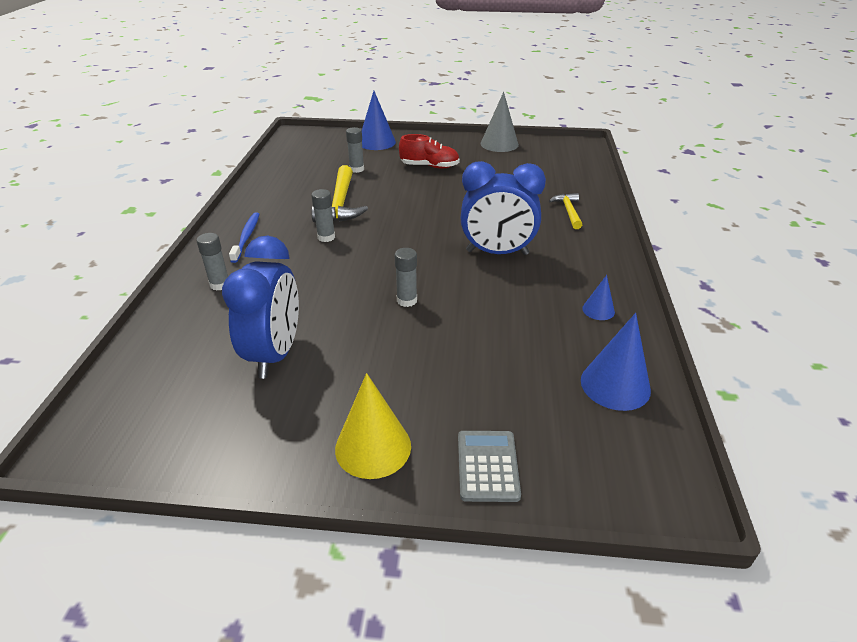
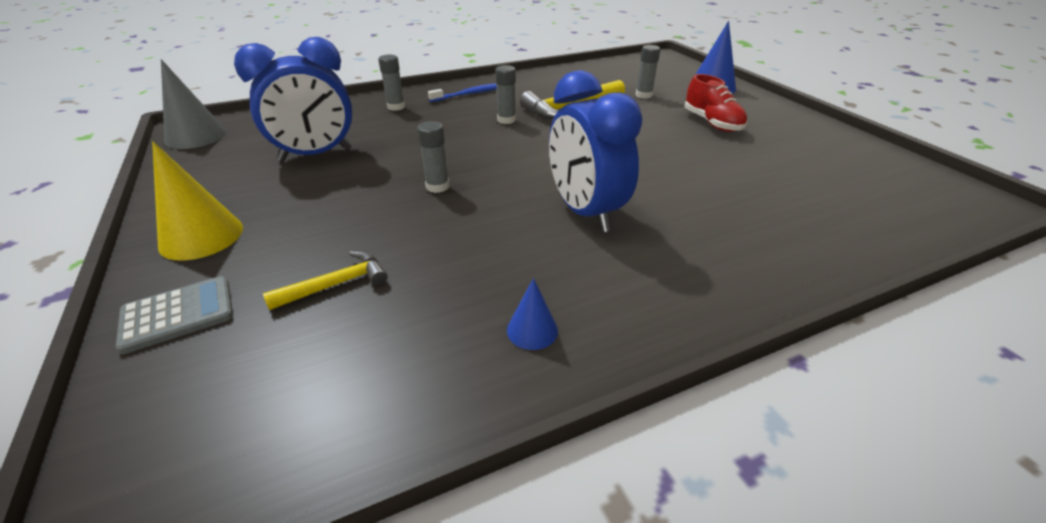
camera: 60 degrees right, 0 degrees up
grey cone [480,92,519,152] -> grey cone moved to [161,59,227,149]
yellow hammer [549,193,582,229] -> yellow hammer moved to [263,251,388,310]
blue cone [581,313,651,411] -> none

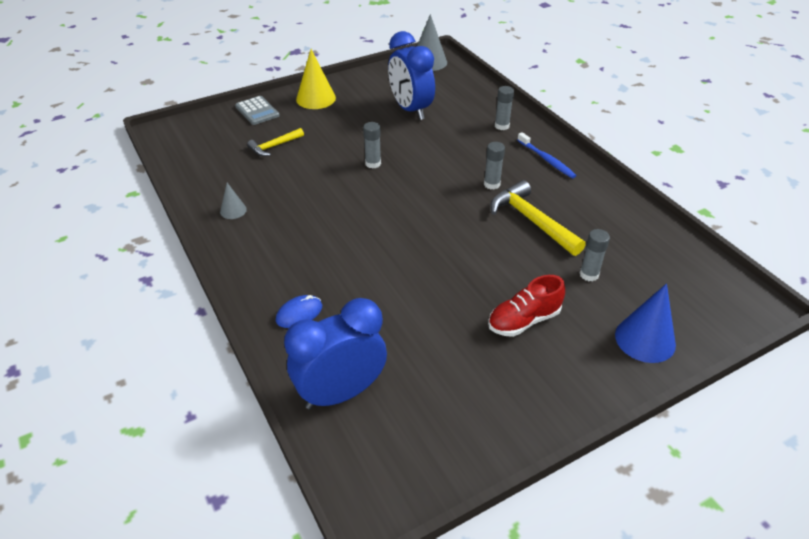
camera: 85 degrees right, 5 degrees up
yellow hammer [263,251,388,310] -> yellow hammer turned 90 degrees clockwise [247,128,304,156]
blue cone [507,278,558,350] -> grey cone [220,183,247,219]
blue clock [549,70,643,233] -> blue clock moved to [284,298,387,409]
none -> blue mouse [276,295,322,328]

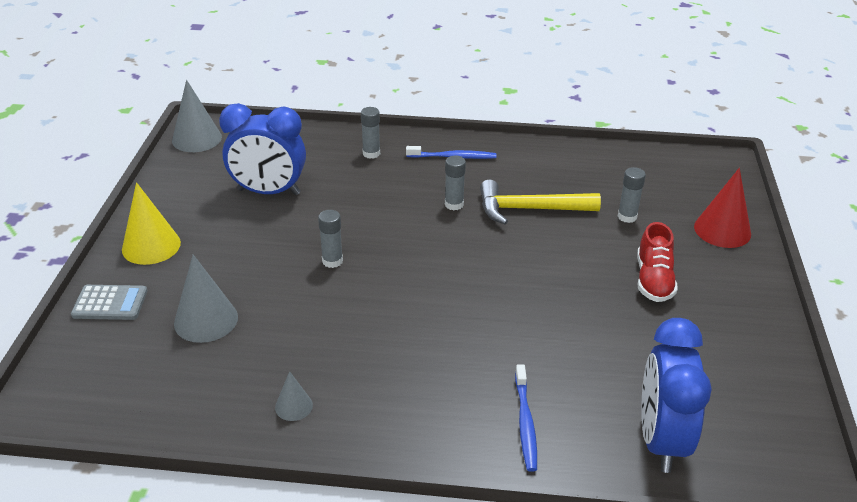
camera: 55 degrees left, 5 degrees down
yellow hammer [247,128,304,156] -> grey cone [174,254,238,343]
blue mouse [276,295,322,328] -> blue toothbrush [515,364,537,472]
blue cone [615,283,676,363] -> red cone [694,168,751,248]

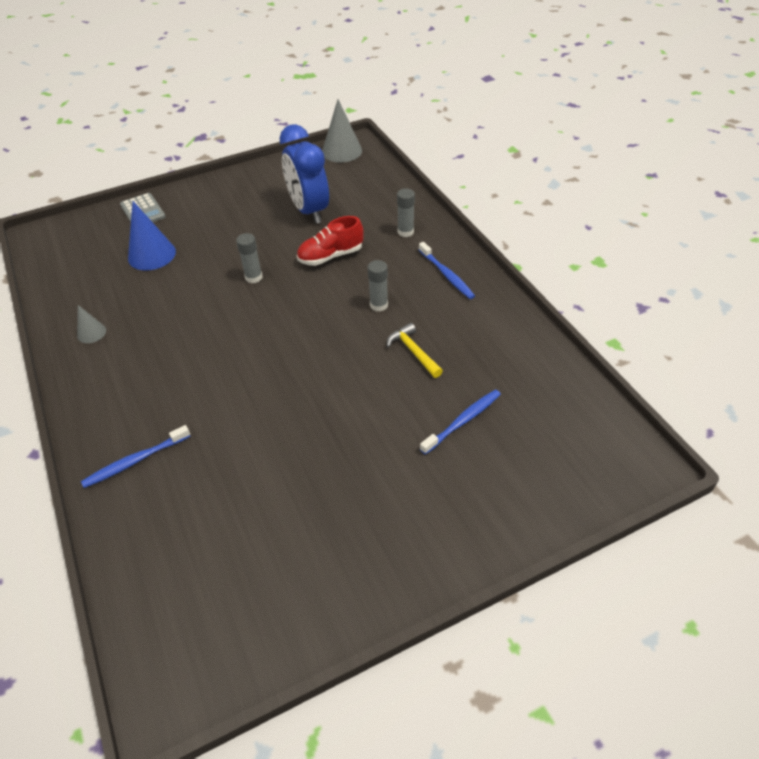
camera: 60 degrees right, 10 degrees up
yellow cone [122,182,181,265] -> none
grey cone [174,254,238,343] -> blue cone [128,201,176,271]
yellow hammer [480,179,601,225] -> yellow hammer [387,323,443,378], size x0.59
grey glue stick [618,167,646,223] -> blue toothbrush [420,389,501,454]
red shoe [637,222,678,302] -> red shoe moved to [297,216,364,266]
blue clock [641,318,712,473] -> none
red cone [694,168,751,248] -> none

